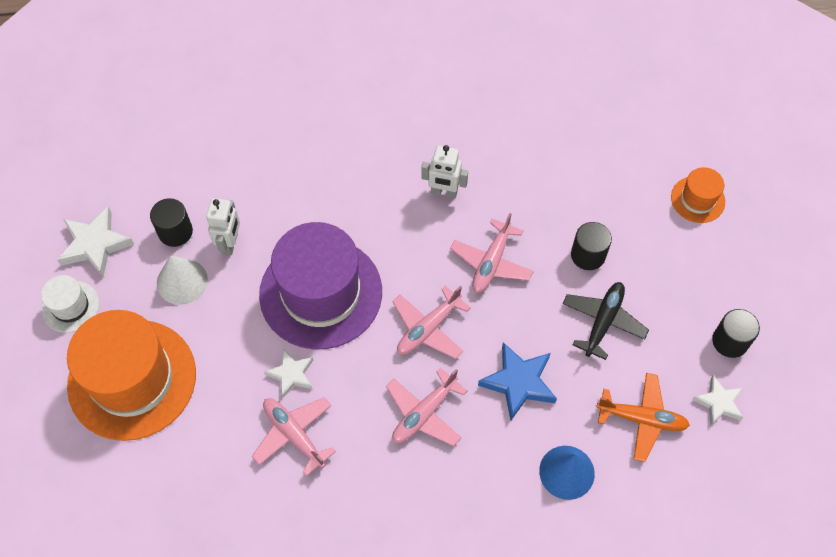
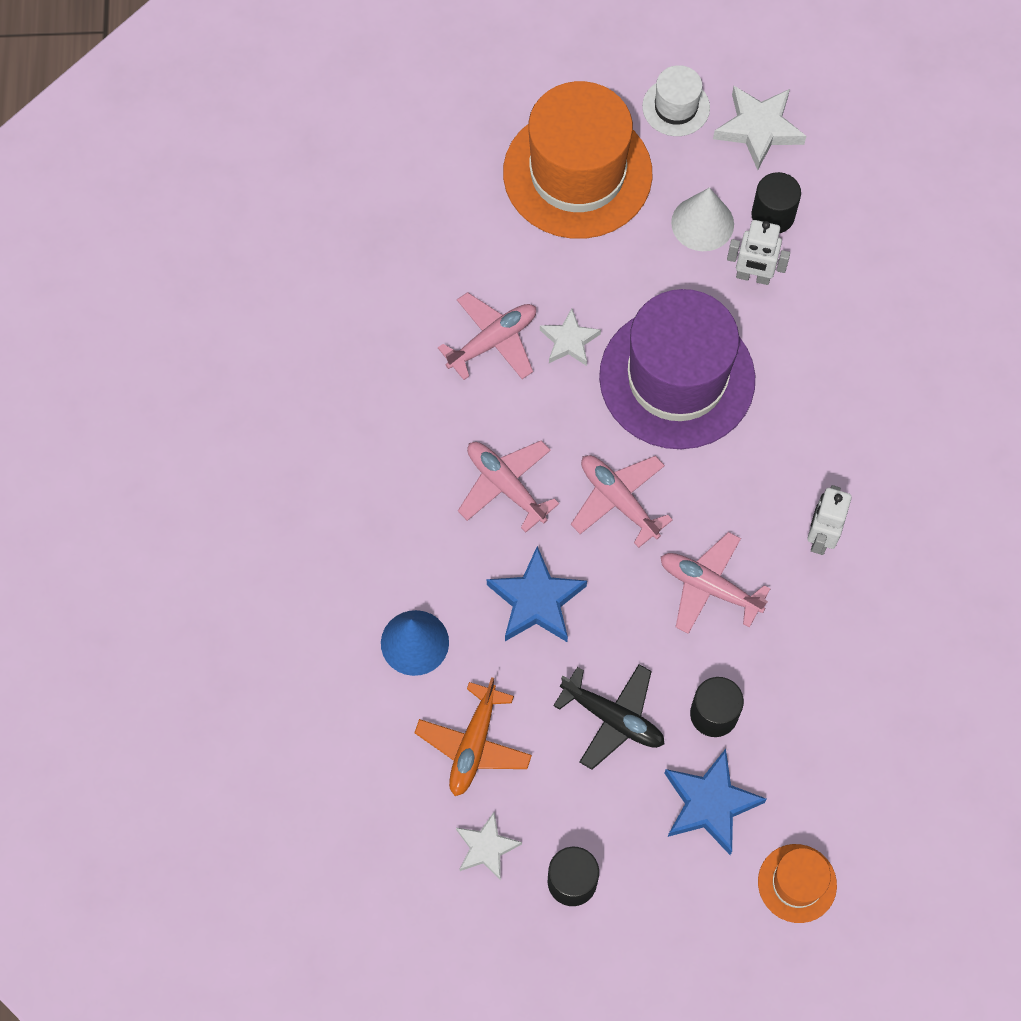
camera: 95 degrees right, 5 degrees up
none -> blue star [664,749,767,855]

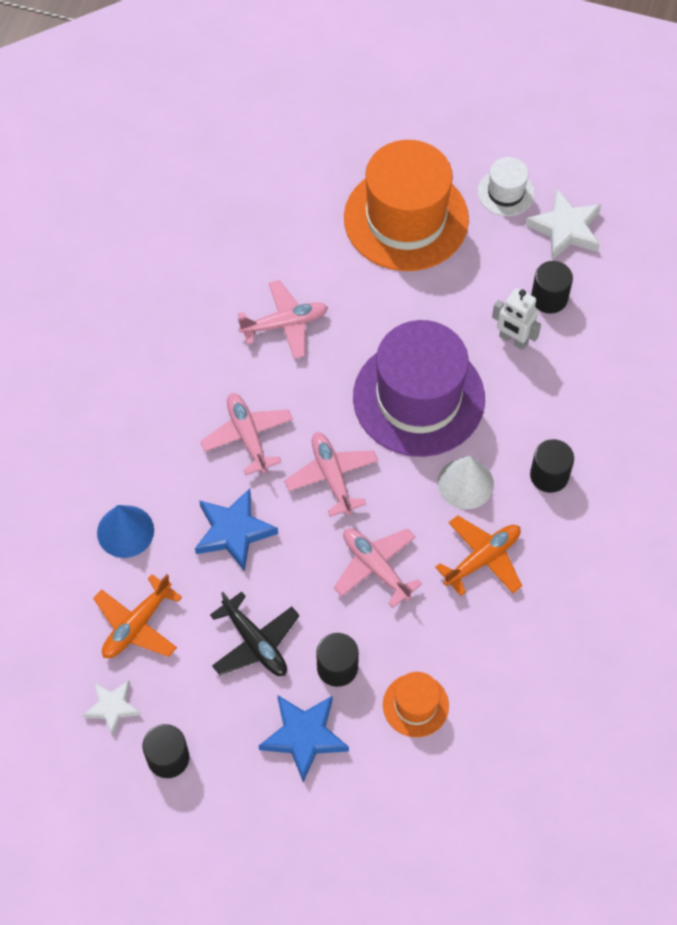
camera: 20 degrees right, 5 degrees down
white star [540,308,601,366] -> none
white cone [671,188,734,251] -> white cone moved to [438,456,494,509]
orange hat [758,844,837,923] -> orange hat moved to [383,672,449,737]
white robot [807,485,852,555] -> orange plane [435,516,522,596]
none -> black cylinder [530,439,574,493]

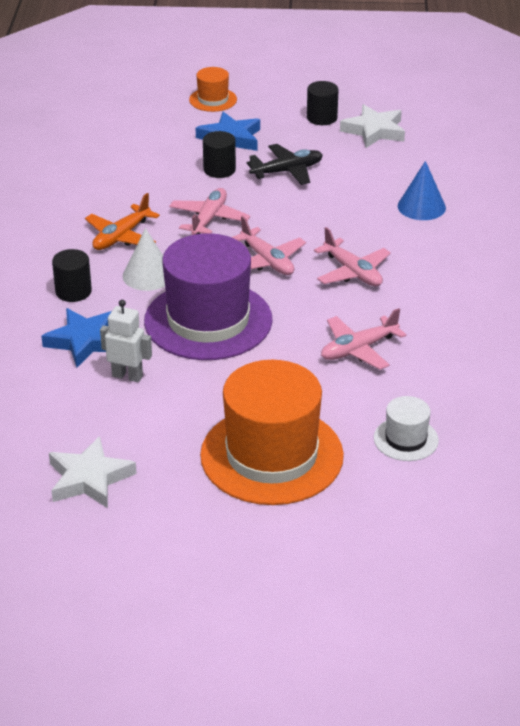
camera: 165 degrees right, 25 degrees down
white star [83,681,141,736] -> white star [340,104,405,148], size x1.55
orange plane [93,574,182,658] -> none
blue star [195,488,278,572] -> blue star moved to [41,308,112,368]
black plane [210,592,300,676] -> black plane turned 120 degrees clockwise [247,144,323,185]
pink plane [334,528,422,608] -> pink plane turned 105 degrees counterclockwise [169,188,250,235]
orange hat [383,672,449,737] -> orange hat moved to [189,67,237,112]
white hat [478,157,535,216] -> white hat moved to [374,396,439,461]
black cylinder [531,261,573,314] -> none

